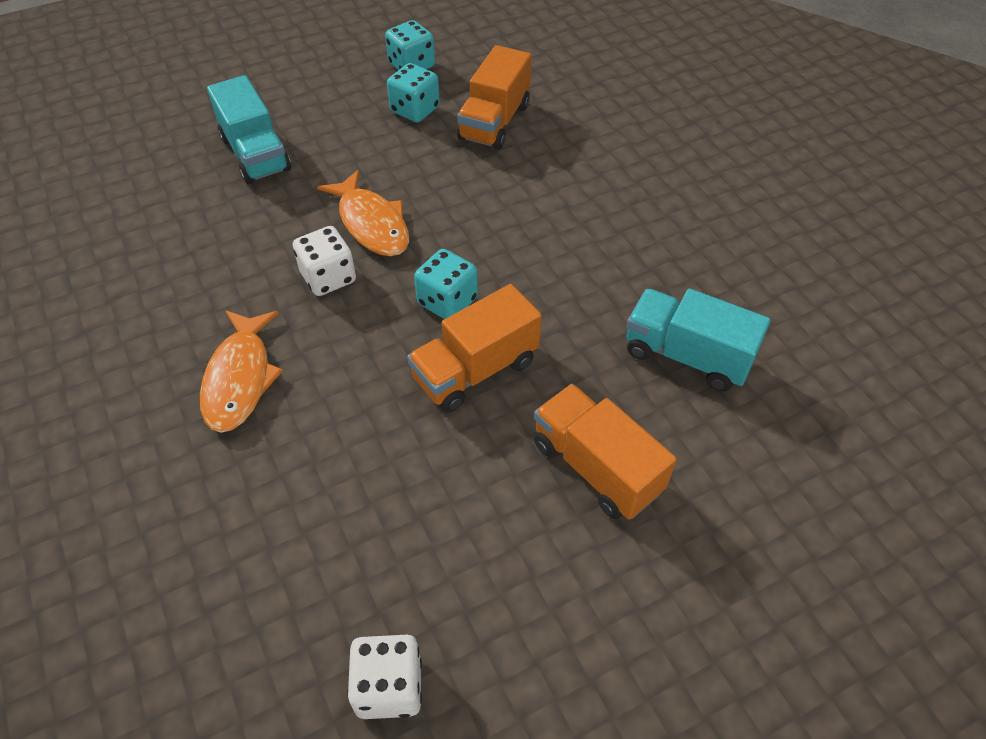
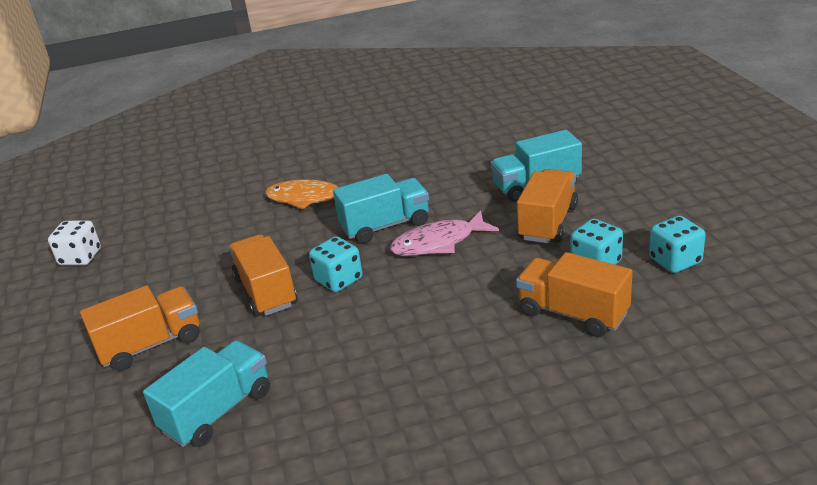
camera: 105 degrees right, 20 degrees down
white dice [293,226,356,296] -> turquoise truck [333,174,429,243]
orange fish [317,170,409,256] -> pink fish [389,211,499,256]
none -> orange truck [517,169,578,243]

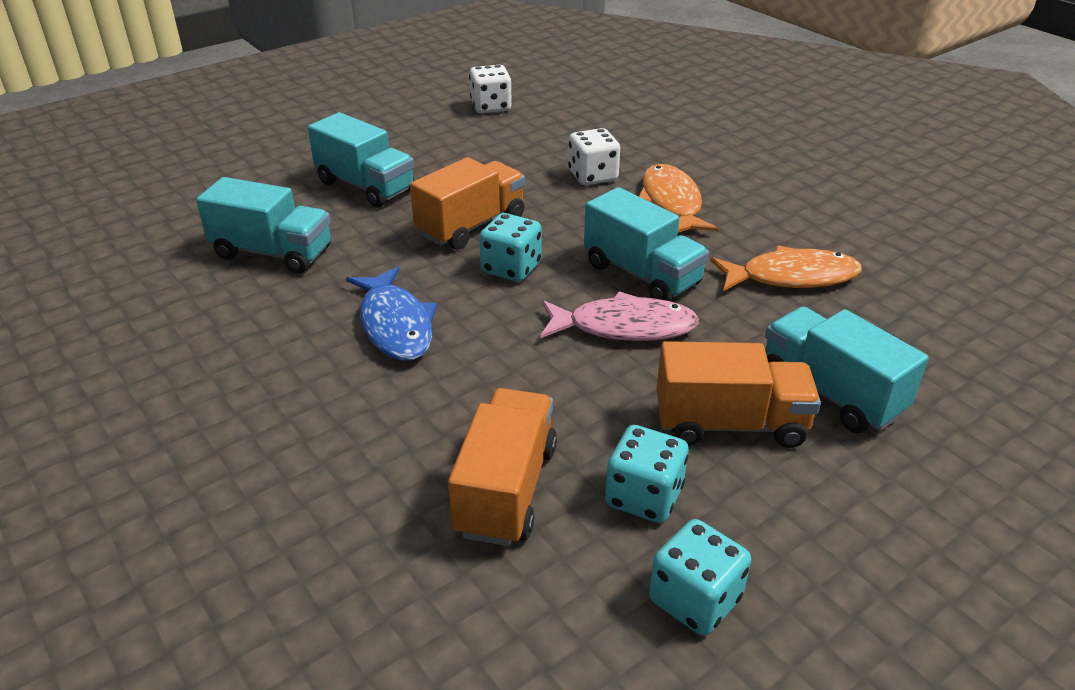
camera: 65 degrees right, 5 degrees up
orange truck [80,285,200,371] -> turquoise truck [308,112,415,207]
pink fish [389,211,499,256] -> pink fish turned 135 degrees clockwise [540,292,700,341]
none -> blue fish [346,266,437,361]
none -> white dice [568,128,620,185]
none -> orange fish [710,245,862,291]

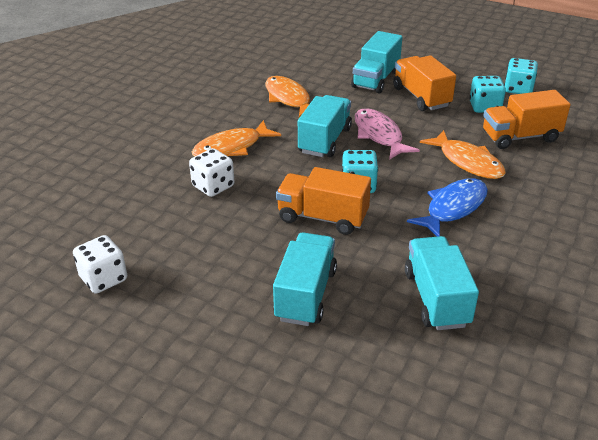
camera: 115 degrees left, 0 degrees up
none -> orange fish [420,130,506,179]

